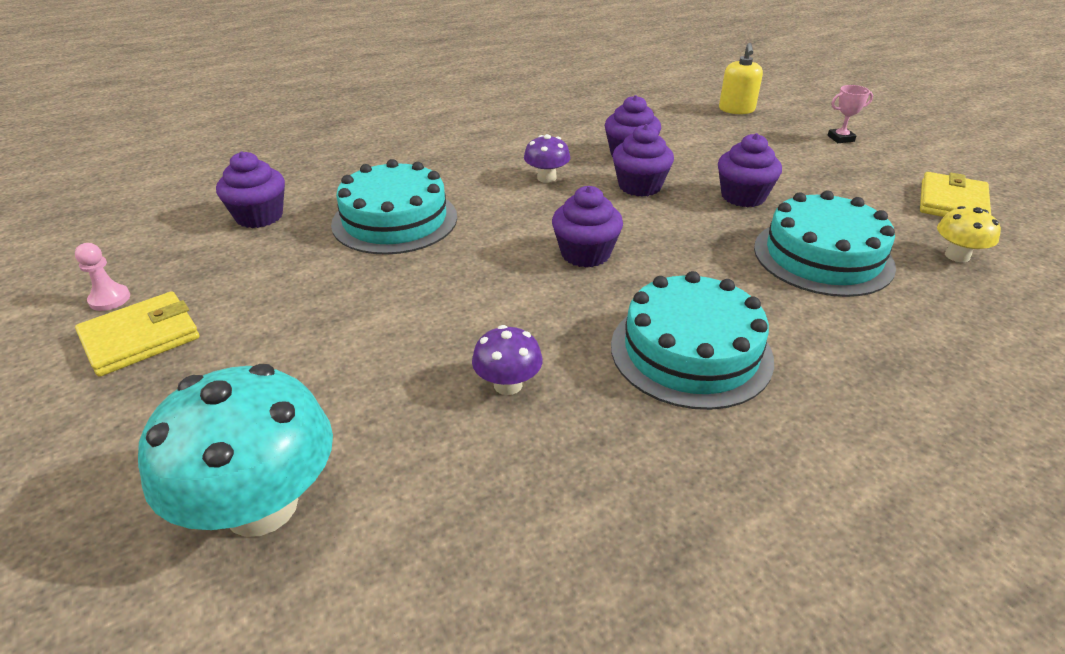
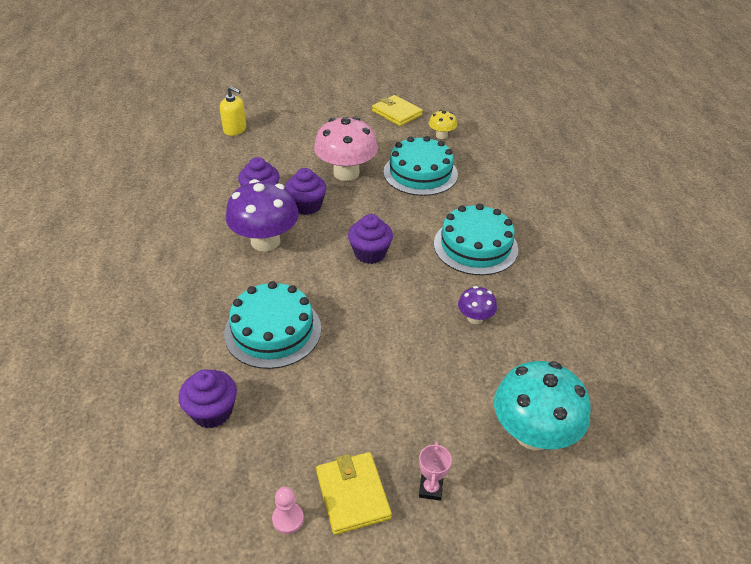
camera: 70 degrees left, 5 degrees up
purple mushroom [524,134,570,183] -> purple mushroom [226,179,299,252], size x2.04
purple cupcake [718,133,782,207] -> pink mushroom [314,117,378,181]
pink trophy [827,85,873,143] -> pink trophy moved to [419,441,452,501]

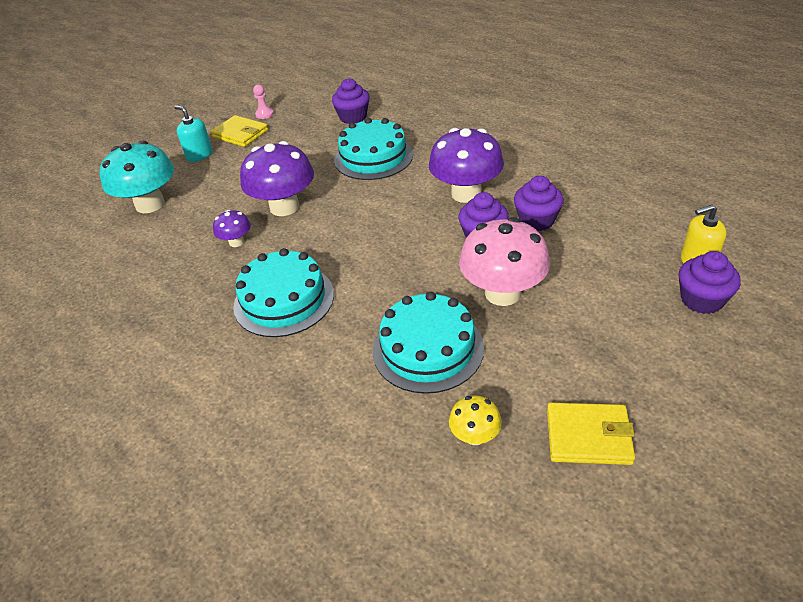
camera: 145 degrees right, 0 degrees up
purple cupcake [348,214,393,264] -> purple cupcake moved to [679,251,741,314]
pink trophy [419,441,452,501] -> turquoise soap dispenser [174,105,212,162]
none -> purple mushroom [240,141,314,216]

